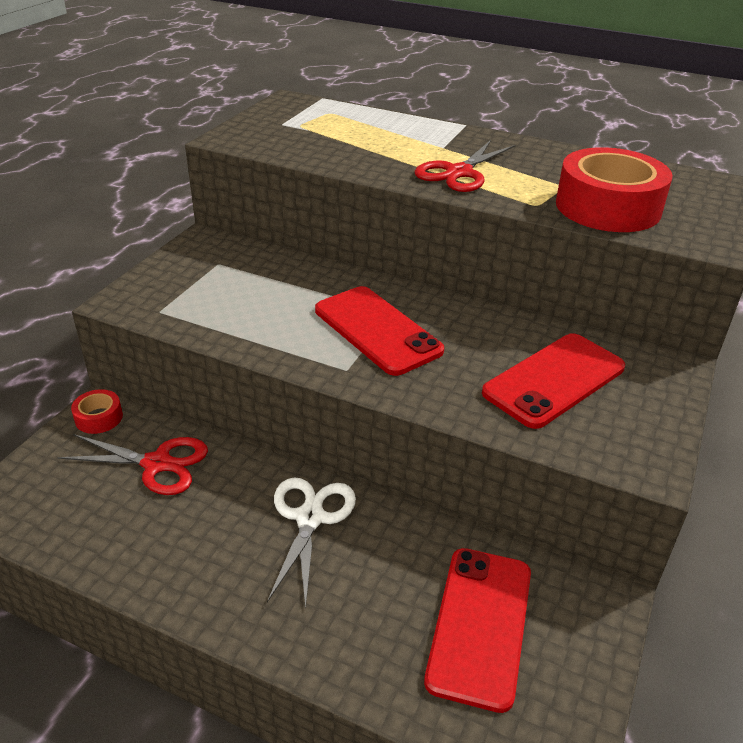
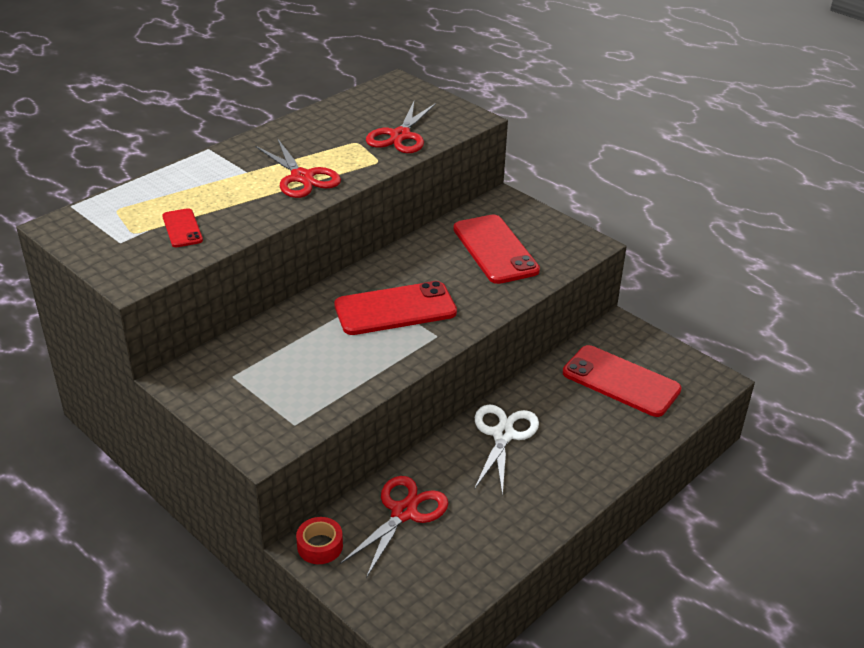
camera: 70 degrees left, 0 degrees up
white scissors [267,478,356,609] -> white scissors turned 75 degrees clockwise [474,404,539,496]
red tape [556,147,672,232] -> red scissors [366,102,436,153]
none -> red phone [162,208,203,247]

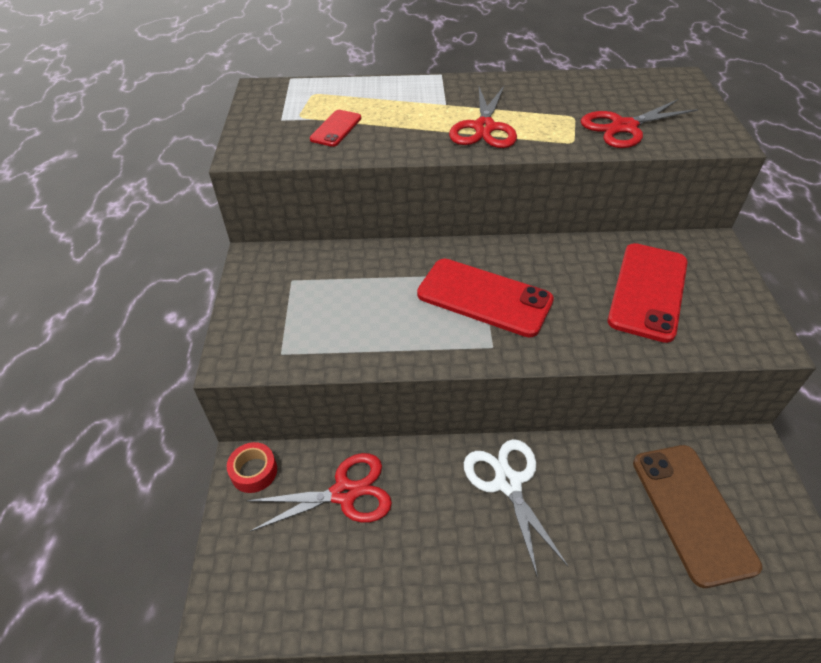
camera: 45 degrees right, 10 degrees up
white scissors [474,404,539,496] -> white scissors turned 75 degrees counterclockwise [464,439,569,578]
red phone [563,345,682,417] -> brown phone [633,445,762,588]

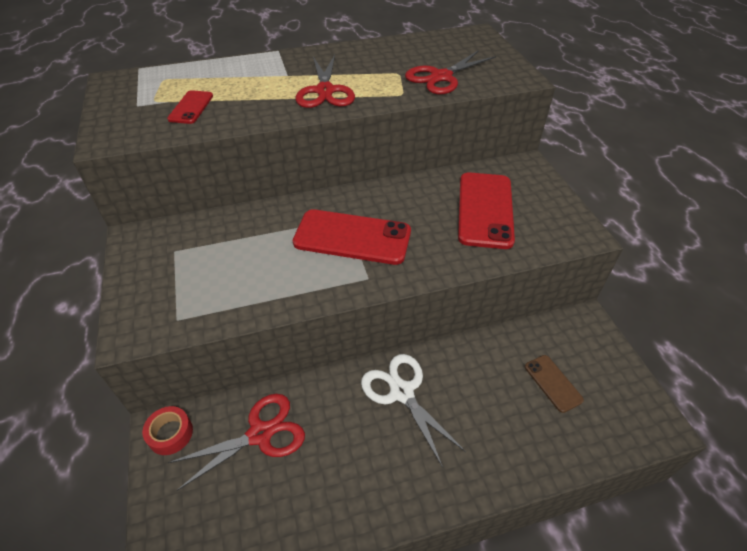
camera: 15 degrees left, 0 degrees up
brown phone [633,445,762,588] -> brown phone [525,355,584,413], size x0.52

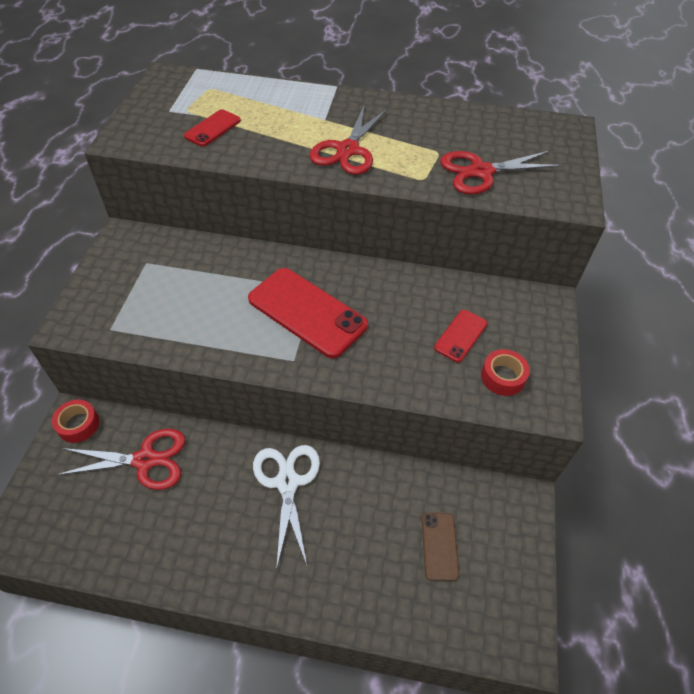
camera: 25 degrees right, 5 degrees up
red phone [458,172,515,249] -> red phone [434,310,488,362], size x0.52
none -> red tape [481,349,530,396]

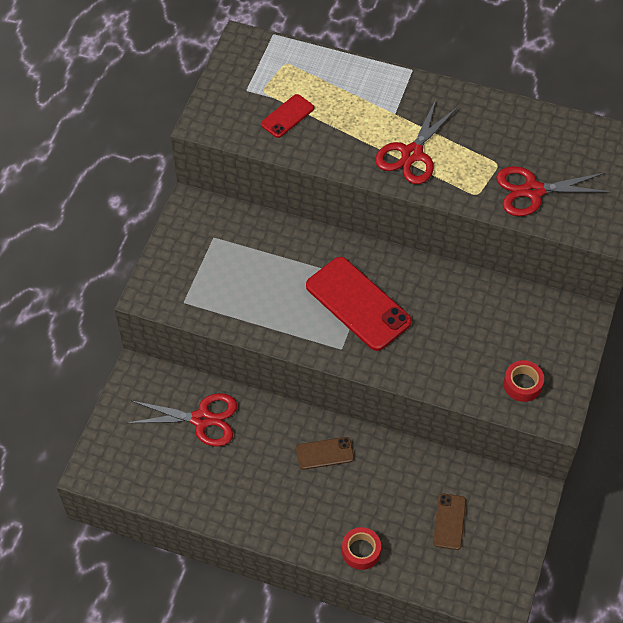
camera: 10 degrees right, 5 degrees up
red tape [52,400,99,443] -> red tape moved to [342,527,381,570]
white scissors [253,445,320,570] -> brown phone [296,437,354,470]
red phone [434,310,488,362] -> none

